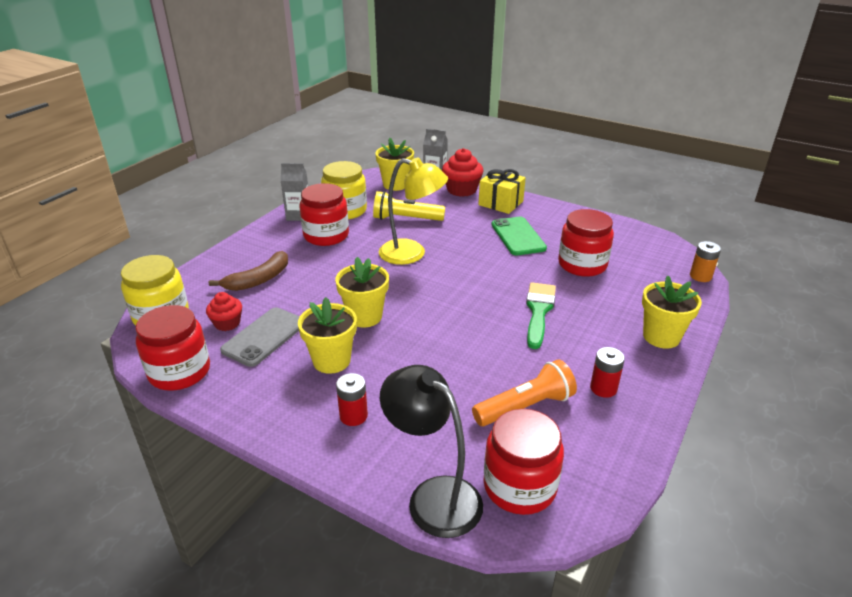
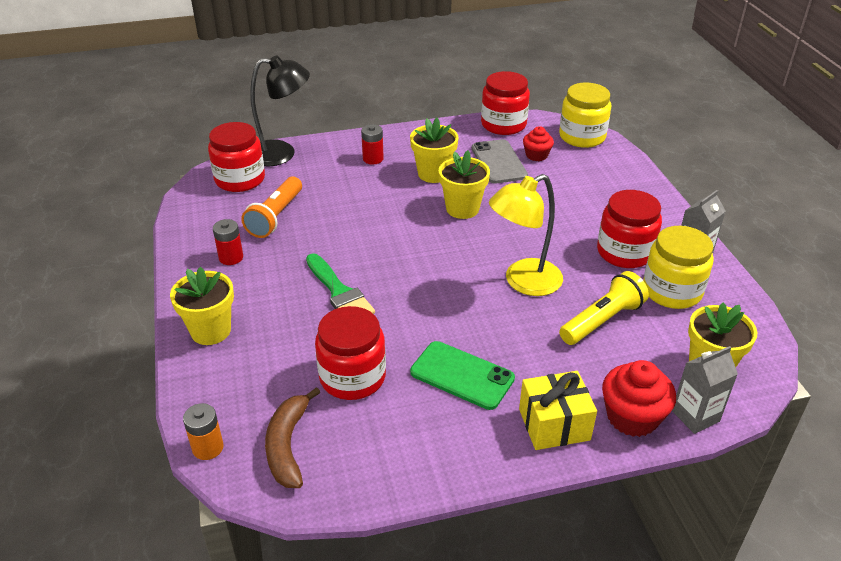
camera: 135 degrees right, 5 degrees up
brown banana [209,251,288,291] -> brown banana moved to [265,387,320,488]

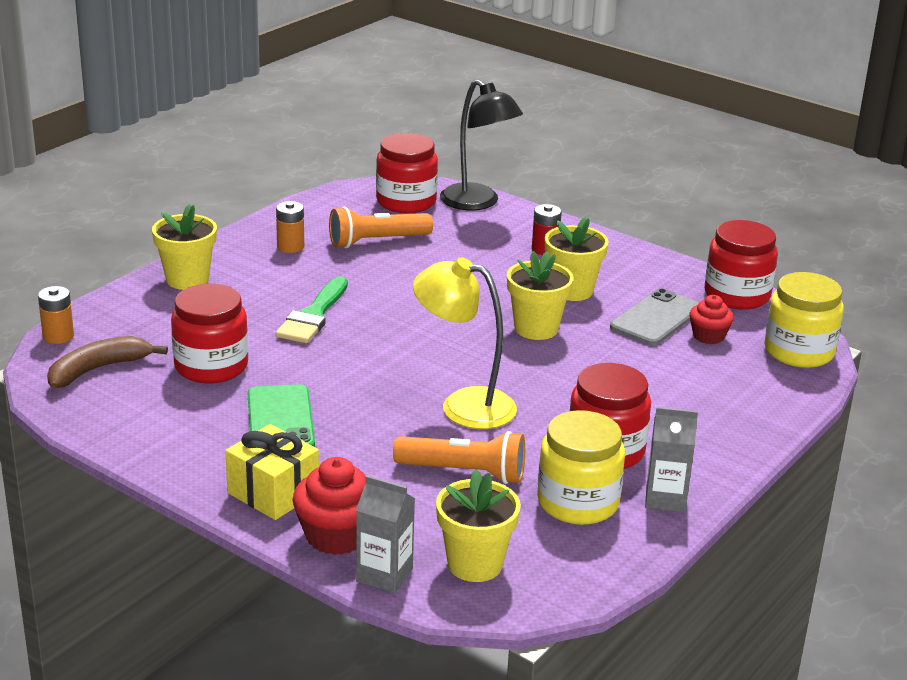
camera: 50 degrees right, 10 degrees down
red battery [213,219,243,265] -> orange battery [276,201,304,253]
yellow flashlight [559,271,649,345] -> orange flashlight [393,431,525,484]

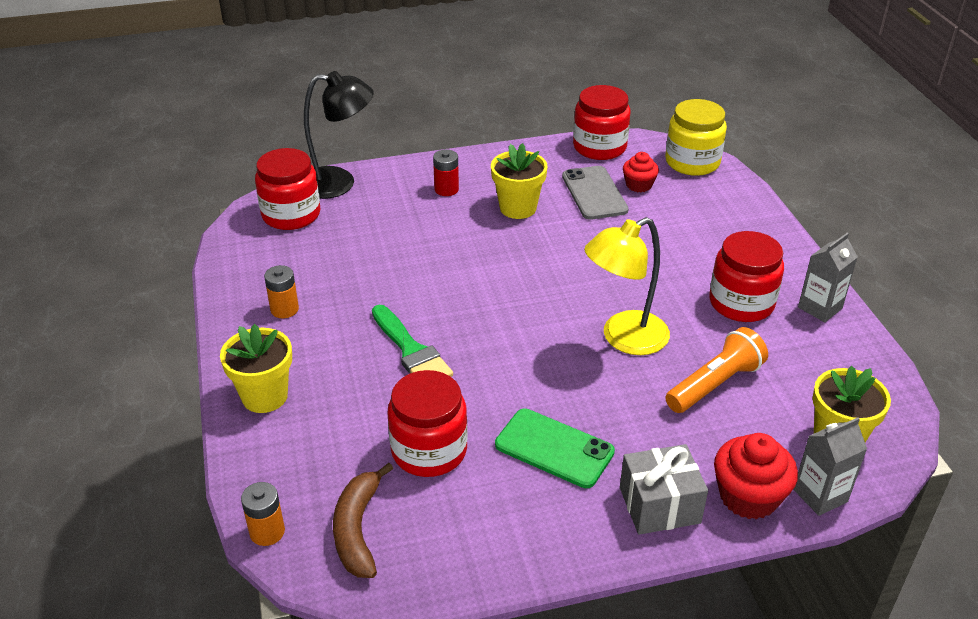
camera: 50 degrees left, 10 degrees up
yellow gift [225,424,319,520] -> grey gift [620,444,708,535]
orange flashlight [329,207,433,248] -> none
yellow flower pot [507,251,573,340] -> none
yellow jar [537,410,625,525] -> none

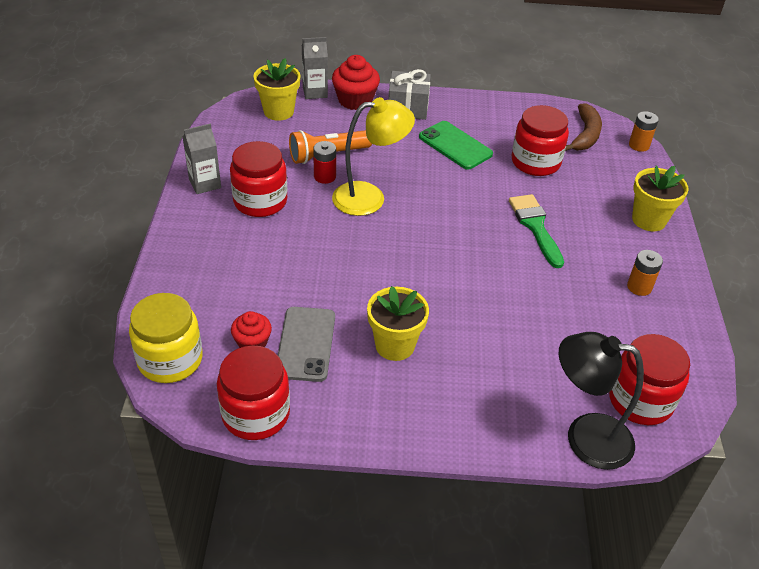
camera: 165 degrees left, 5 degrees up
red battery [433,149,459,196] -> red battery moved to [313,141,336,184]

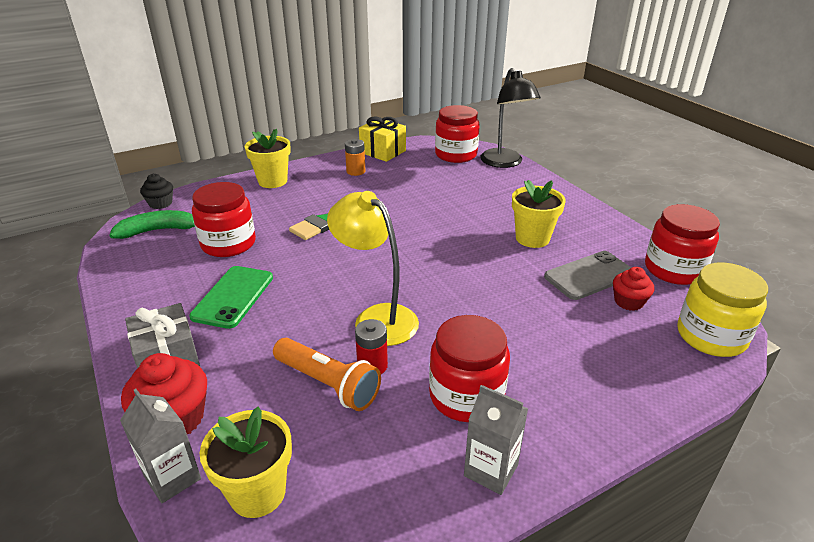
camera: 120 degrees left, 10 degrees down
brown banana [565,103,602,151] -> green banana [110,210,195,239]
orange battery [629,111,659,152] -> black cupcake [140,174,173,209]
none -> yellow gift [359,117,406,162]

